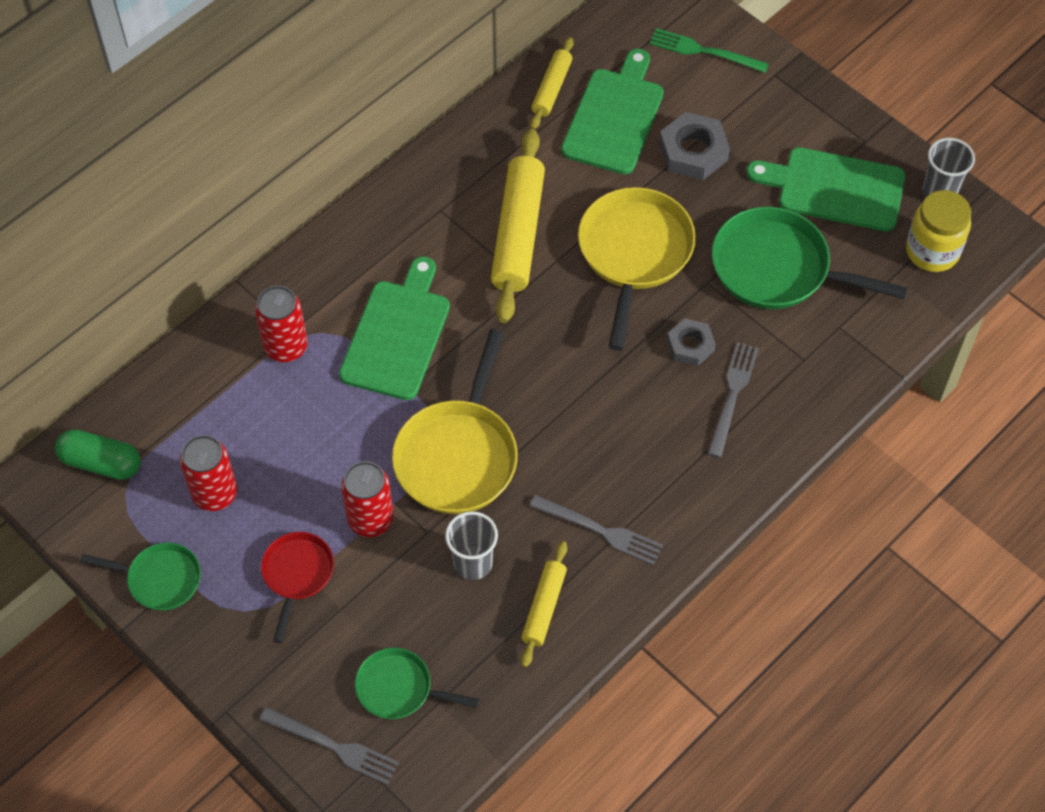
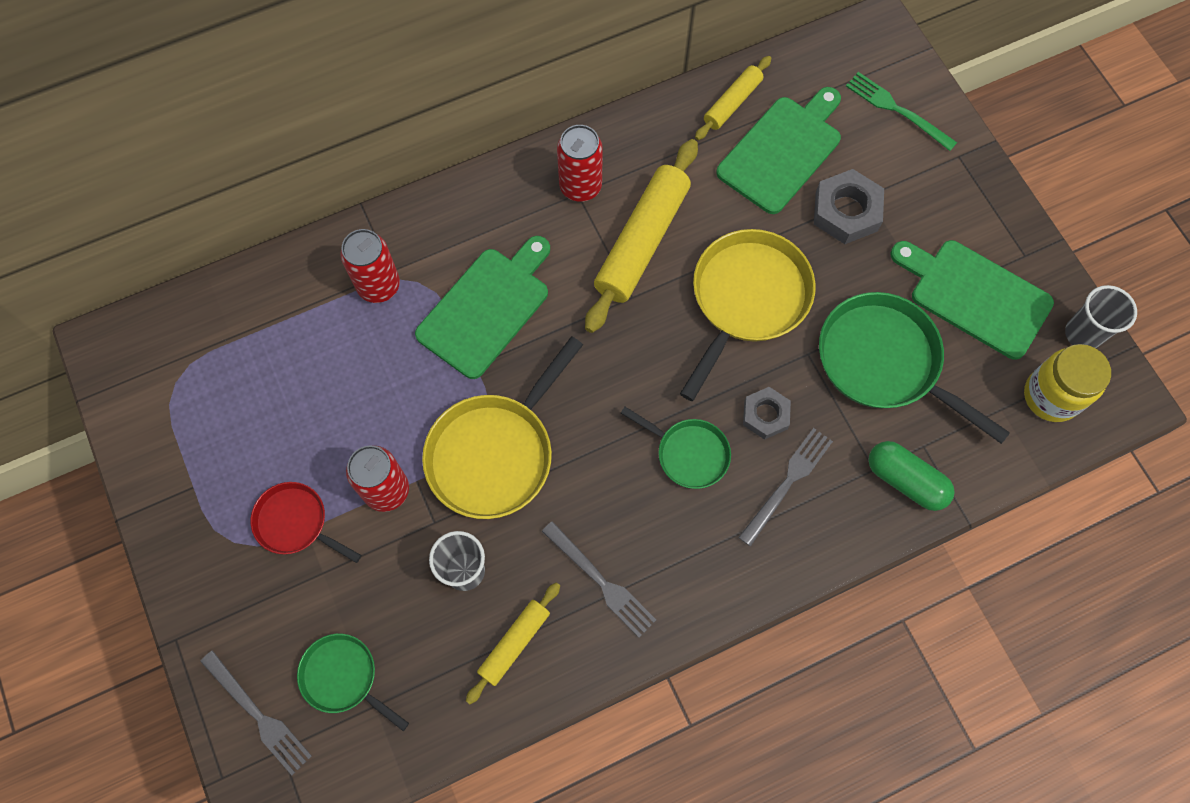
camera: 20 degrees right, 10 degrees up
green capsule [55,429,141,480] -> green capsule moved to [868,441,955,511]
green pan [80,542,201,611] -> green pan moved to [621,407,731,489]
red can [180,435,237,511] -> red can moved to [557,125,603,202]
red pan [261,532,334,643] -> red pan turned 90 degrees counterclockwise [251,482,361,563]

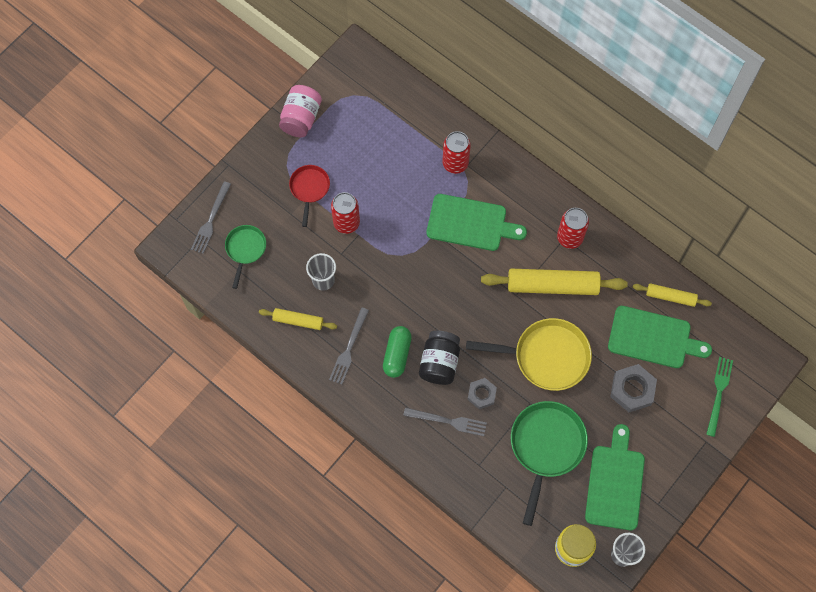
camera: 65 degrees right, 0 degrees up
yellow pan [422,336,583,519] -> none
green pan [621,407,731,489] -> black jar [419,331,460,385]
green capsule [868,441,955,511] -> green capsule moved to [383,326,412,378]
none -> pink jar [279,85,322,137]

